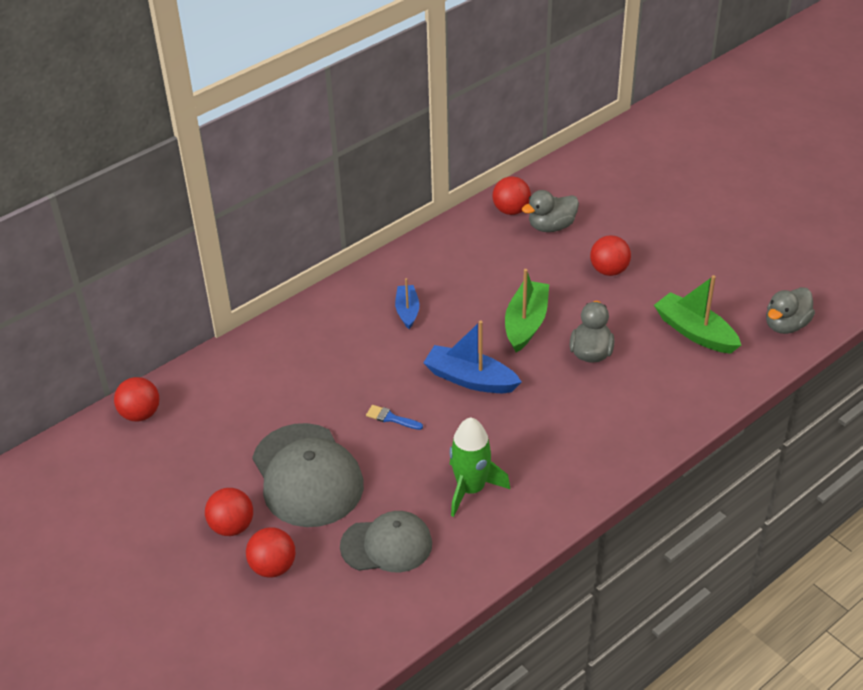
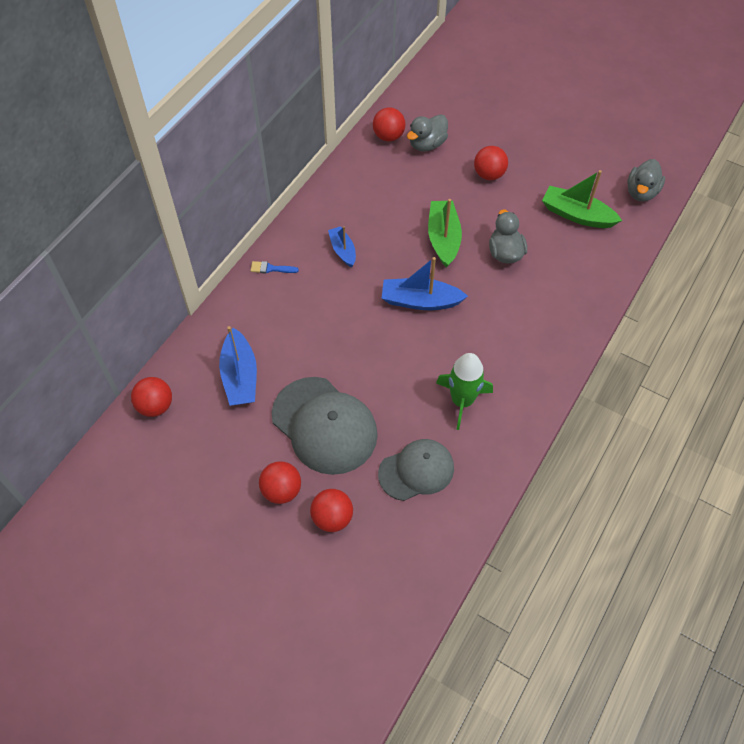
camera: 20 degrees left, 15 degrees up
blue brush [366,405,423,430] -> blue brush moved to [250,261,299,274]
none -> blue boat [219,326,257,406]

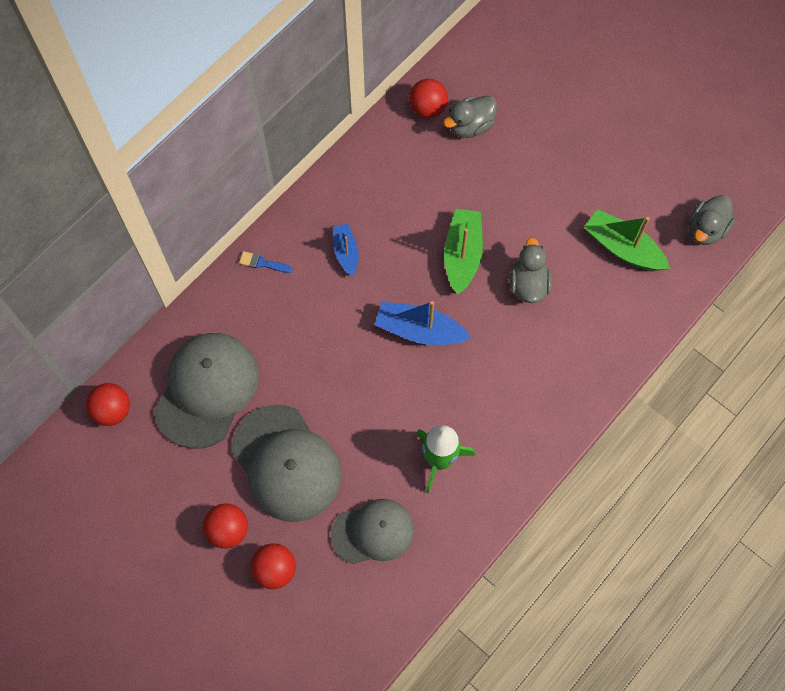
camera: 10 degrees right, 10 degrees up
blue boat [219,326,257,406] -> grey cap [154,333,259,449]
red ball [474,146,508,180] -> none

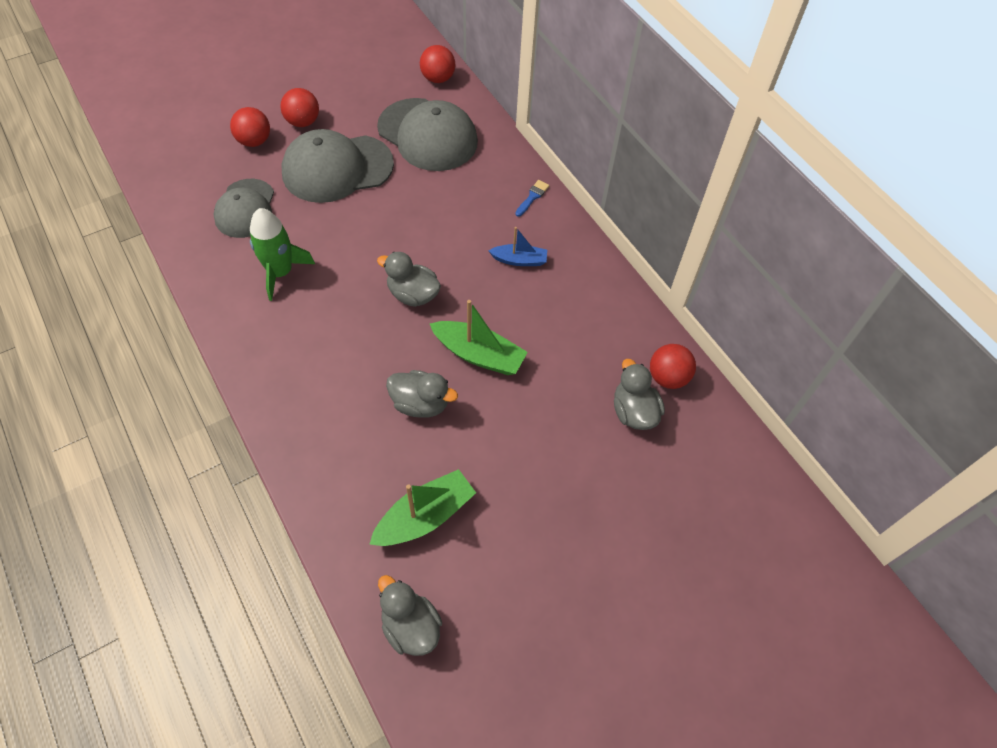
camera: 105 degrees right, 10 degrees down
blue boat [375,301,471,345] -> grey duck [377,252,441,307]

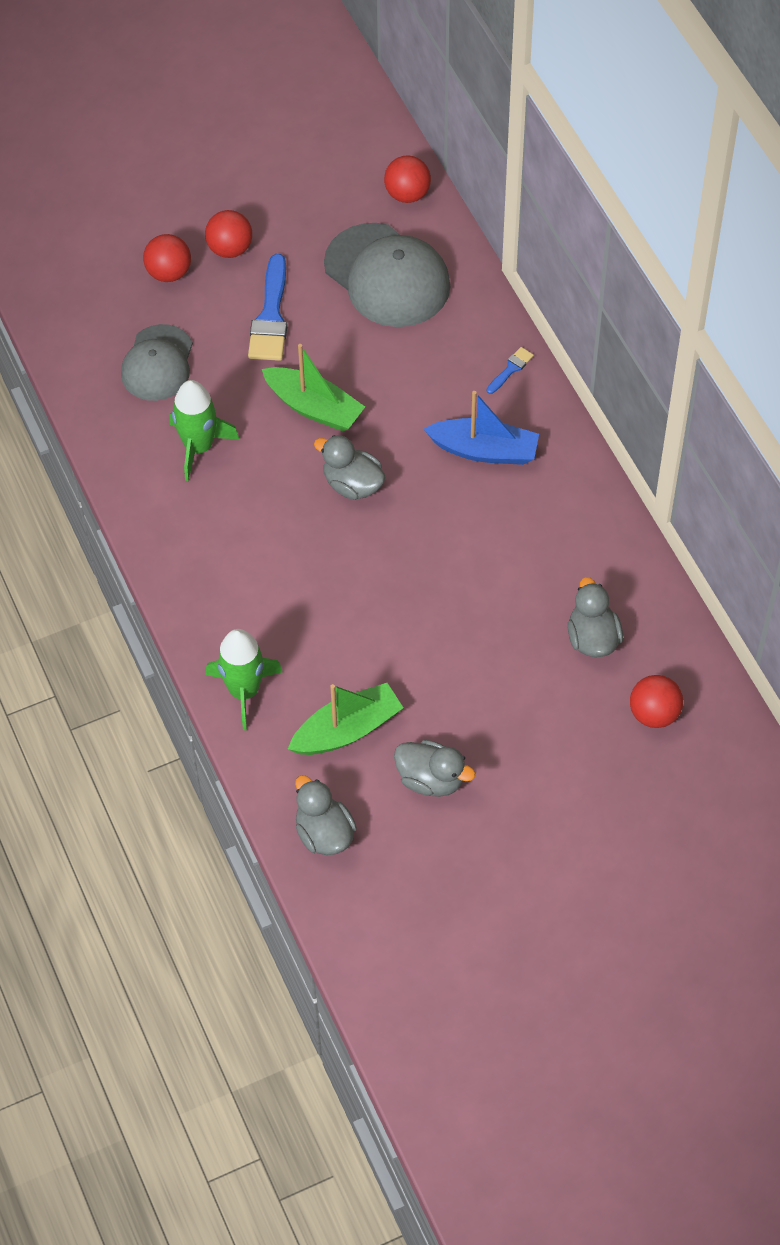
camera: 10 degrees right, 0 degrees up
grey cap [282,129,394,203] -> blue brush [248,254,287,361]
grey duck [386,370,458,418] -> grey duck moved to [394,740,475,797]
green boat [430,300,528,375] -> green boat moved to [262,344,365,431]
blue boat [489,227,547,266] -> blue boat [424,391,539,465], size x1.62
red ball [650,344,696,389] -> red ball moved to [630,675,683,728]
none -> green rocket [205,629,283,730]

